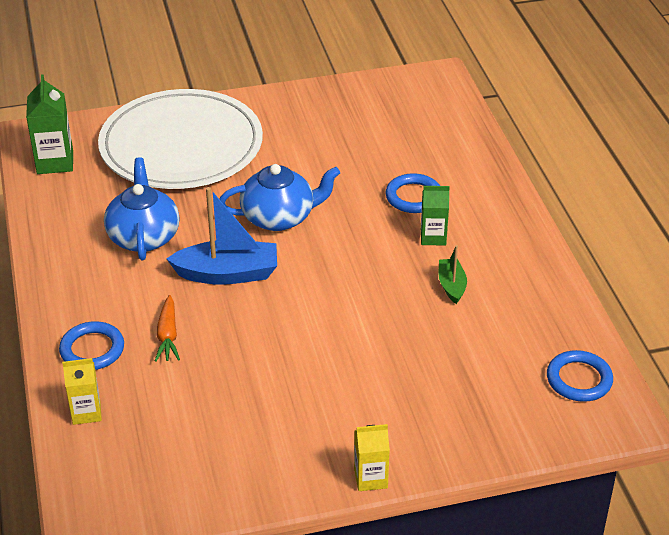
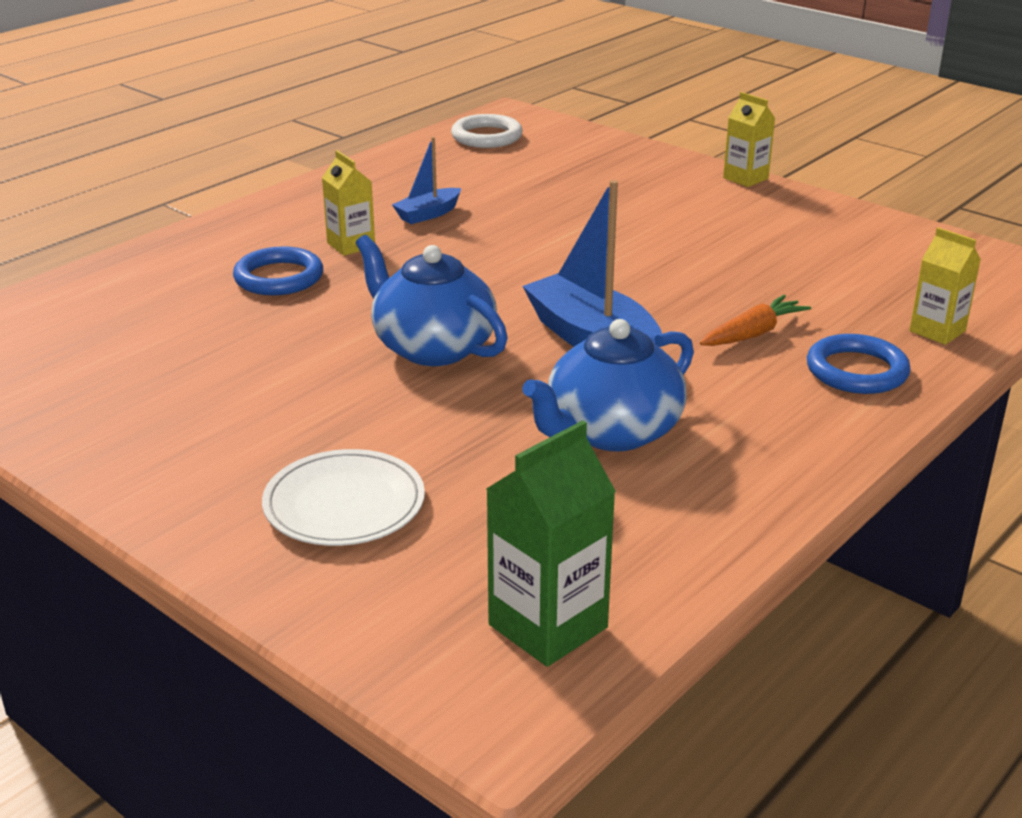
camera: 125 degrees left, 10 degrees down
white plate [98,89,263,189] -> white plate [262,449,425,546], size x0.46
green carton [421,186,449,246] -> yellow carton [322,150,375,256]
green boat [439,245,467,304] -> blue boat [392,137,461,224]
blue ring [547,350,613,402] -> white ring [451,114,523,148]

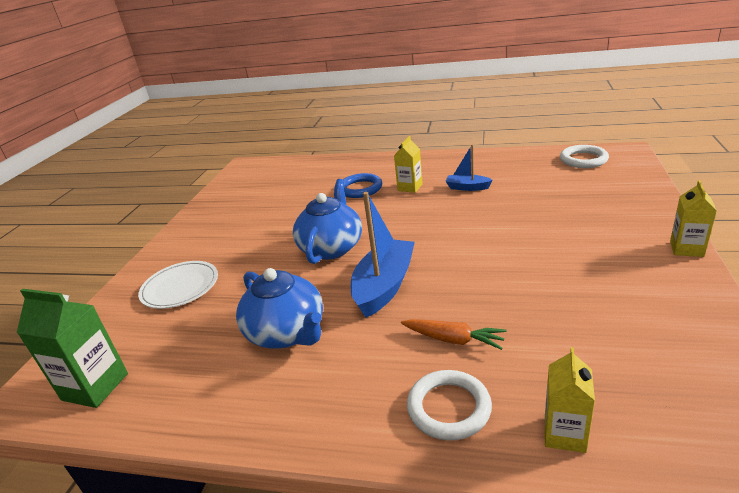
camera: 65 degrees right, 0 degrees up
blue teapot [522,319,694,451] -> blue teapot turned 150 degrees counterclockwise [236,268,323,349]
blue ring [807,334,911,394] -> white ring [407,370,492,440]

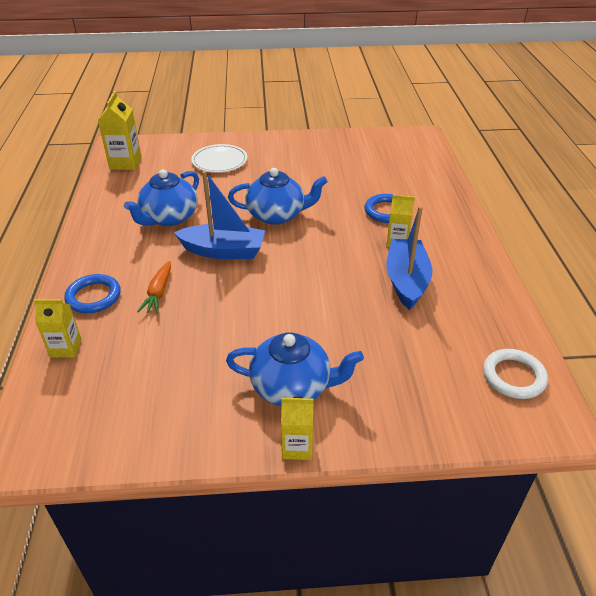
camera: 70 degrees right, 10 degrees up
green carton [17,289,128,408] -> yellow carton [98,91,142,170]
white ring [407,370,492,440] -> blue ring [64,274,121,313]
blue boat [445,145,493,191] -> blue boat [386,206,432,310], size x1.87
none -> blue teapot [226,333,364,406]

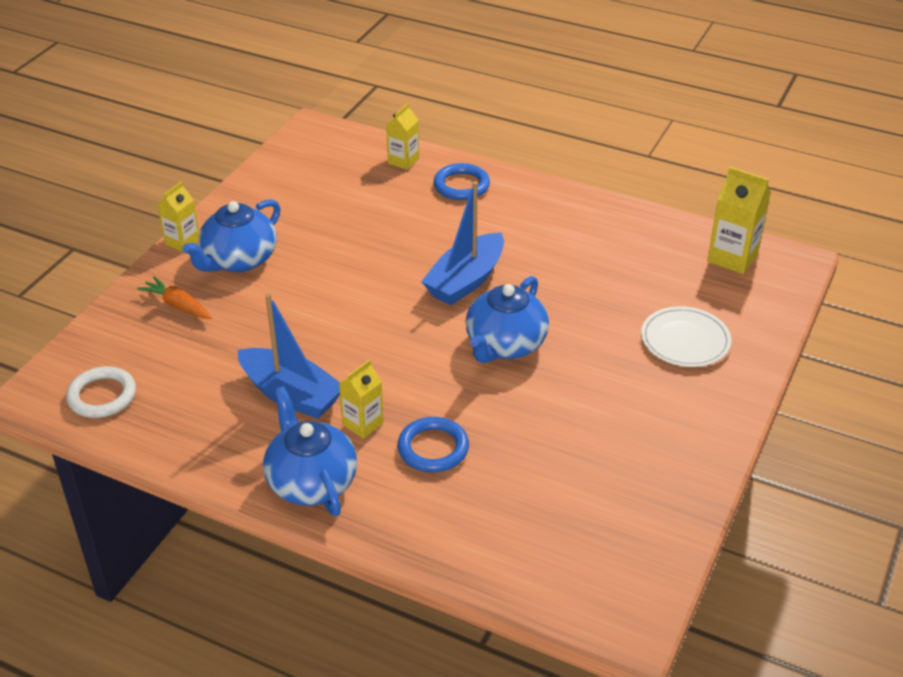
camera: 120 degrees right, 0 degrees up
blue teapot [124,169,199,226] -> blue teapot moved to [263,386,357,516]
orange carrot [137,261,171,314] -> orange carrot moved to [137,276,212,319]

